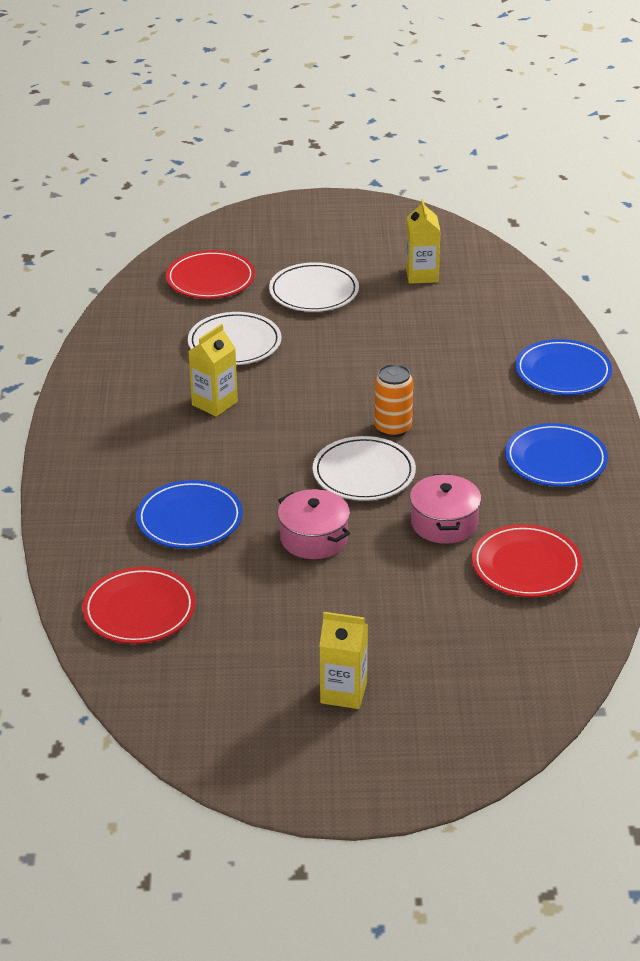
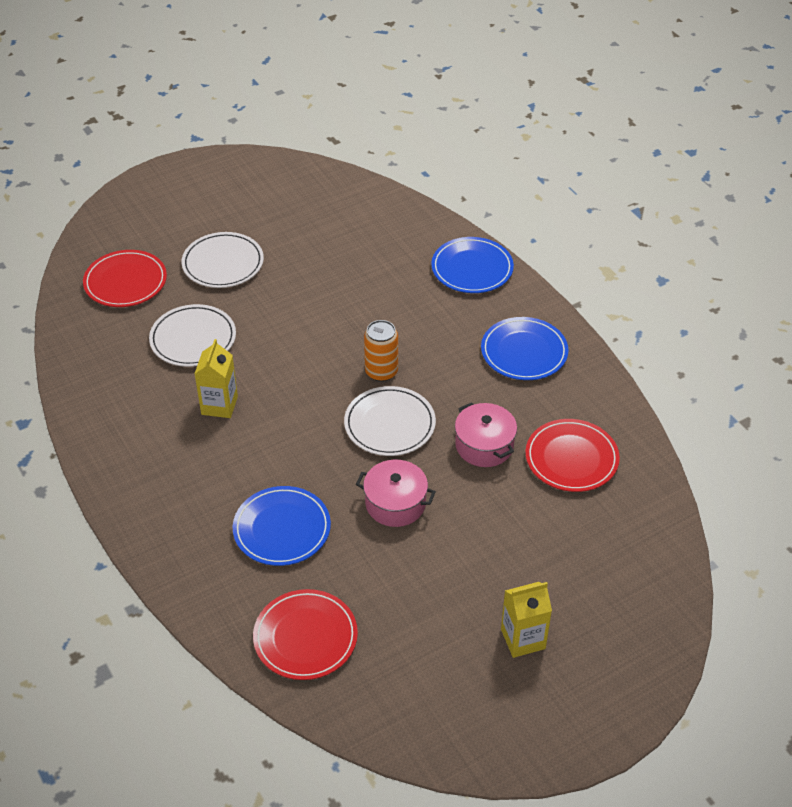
camera: 30 degrees left, 10 degrees up
yellow carton [406,199,440,284] -> none

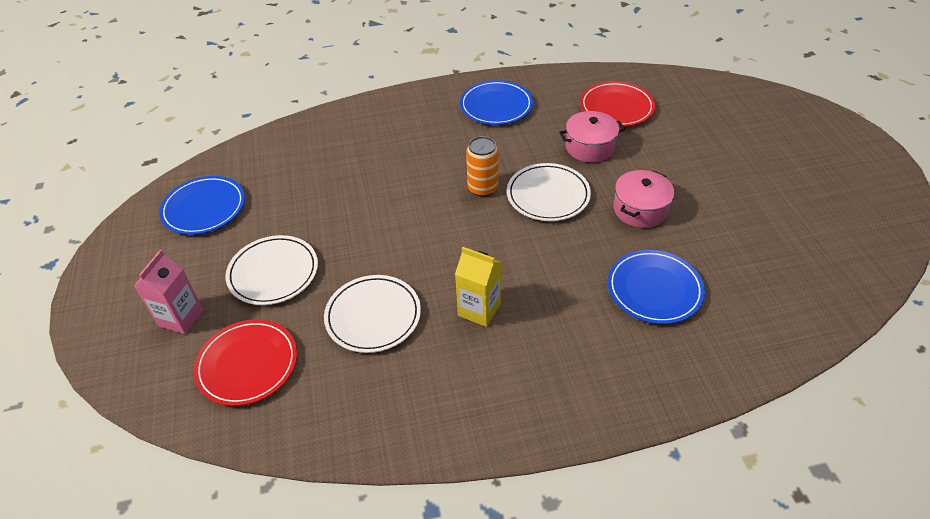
camera: 70 degrees left, 0 degrees up
red plate [253,589,358,680] -> none
blue plate [431,237,514,293] -> blue plate moved to [159,176,245,235]
yellow carton [501,582,552,658] -> none
none -> pink carton [134,250,203,334]

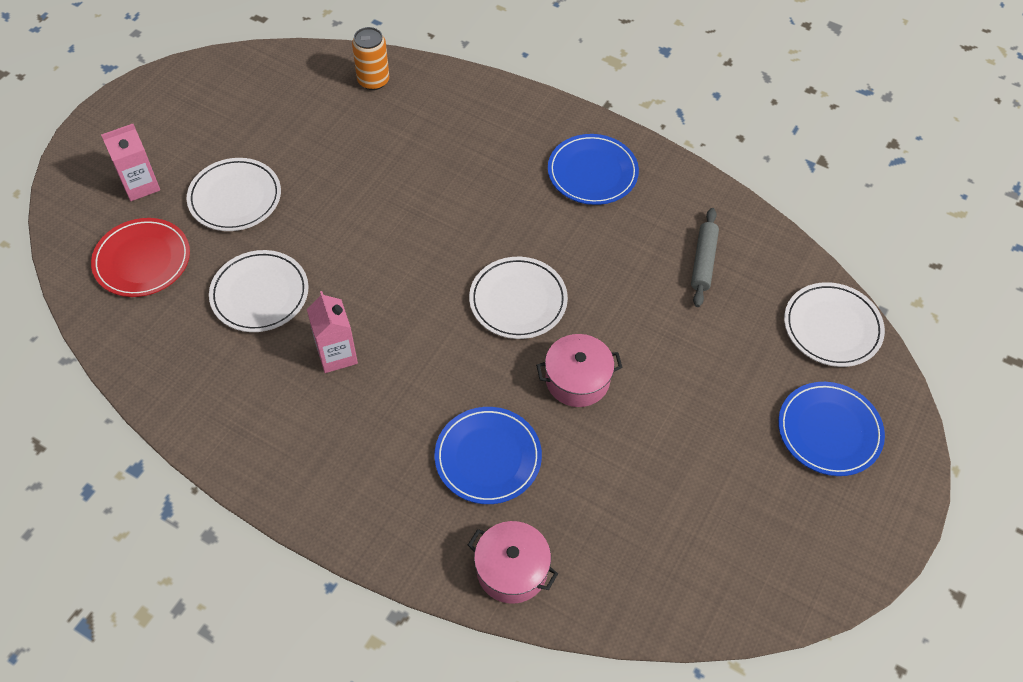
camera: 40 degrees right, 10 degrees up
blue plate [159,176,245,235] -> blue plate moved to [778,382,885,476]
yellow carton [455,247,501,327] -> pink carton [307,291,358,373]
orange can [466,136,499,197] -> orange can moved to [352,27,389,90]
pink pot [559,111,625,162] -> pink pot moved to [468,521,558,604]
red plate [580,81,655,127] -> grey rolling pin [691,208,719,307]
none -> white plate [784,282,885,367]

